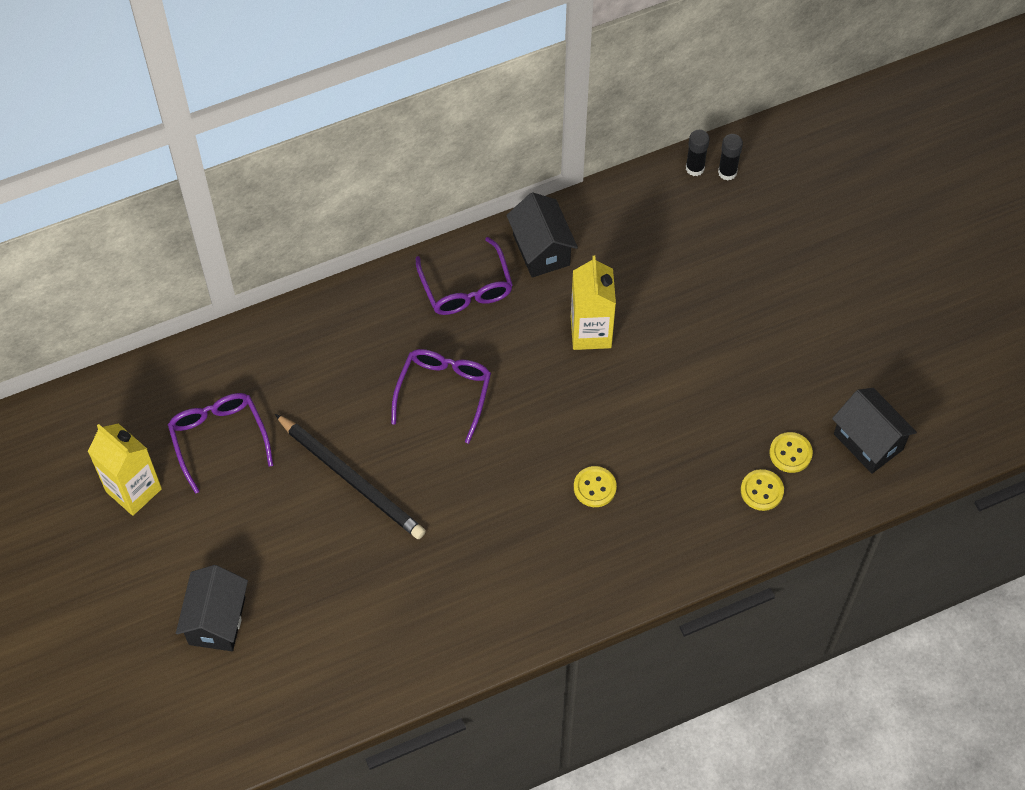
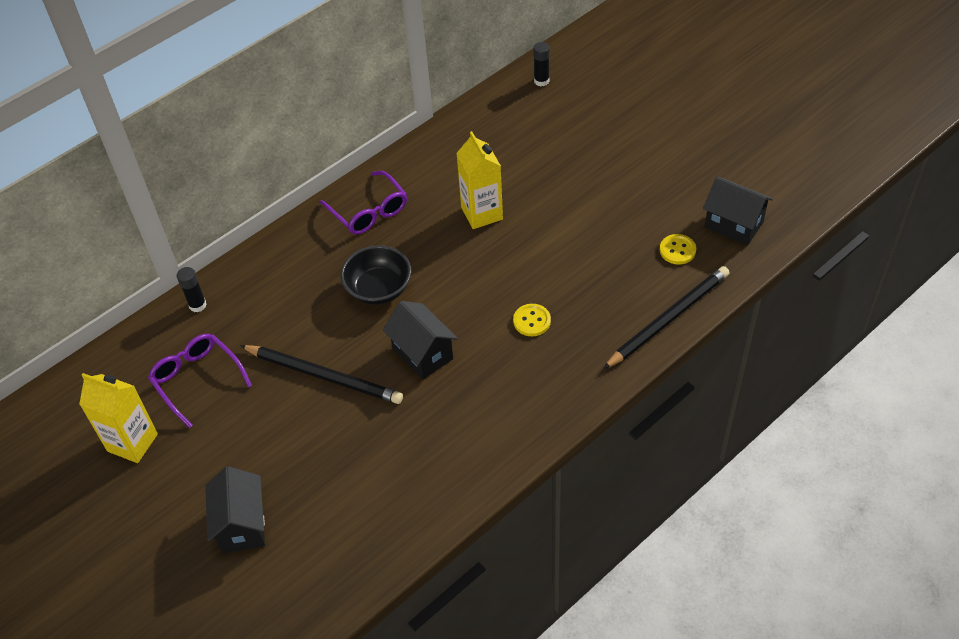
camera: 15 degrees left, 10 degrees down
purple glasses [391,349,491,444] -> black bowl [341,245,412,305]
black house [506,192,578,278] -> black house moved to [383,301,457,380]
black glue stick [686,130,710,176] -> black glue stick moved to [177,267,207,312]
yellow button [741,469,784,511] -> none
none -> black pencil [603,266,729,369]

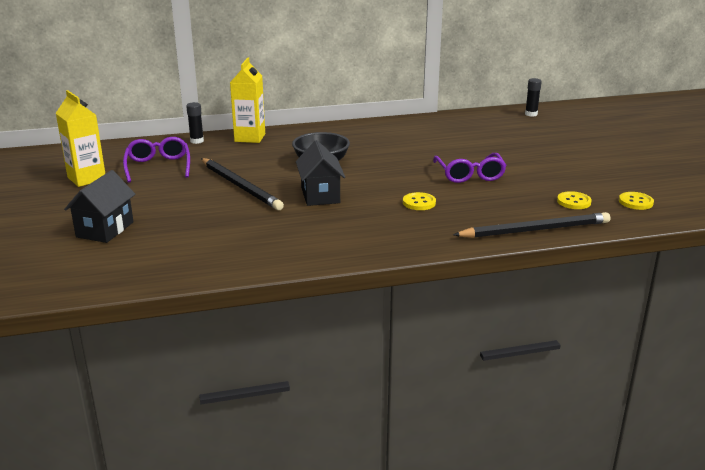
camera: 25 degrees right, 25 degrees down
purple glasses [320,171,407,235] -> purple glasses moved to [433,153,507,183]
yellow carton [456,131,503,229] -> yellow carton moved to [230,58,265,143]
black house [703,177,773,246] -> yellow button [619,192,654,210]

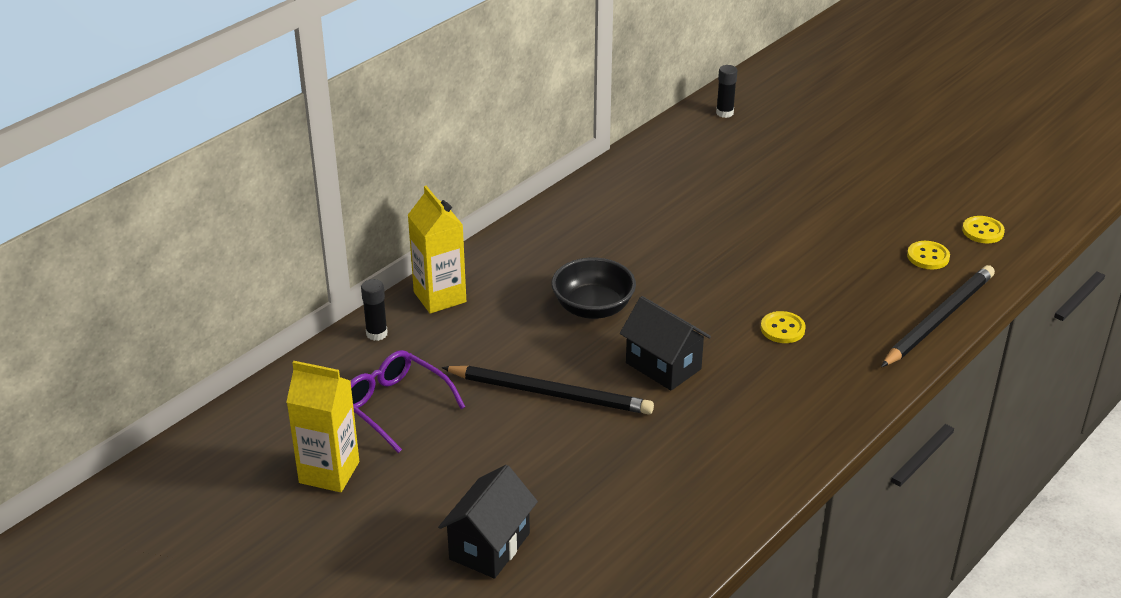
camera: 35 degrees left, 10 degrees up
black house [64,170,135,243] -> black house turned 45 degrees clockwise [438,465,538,579]
purple glasses [433,153,507,183] -> none

